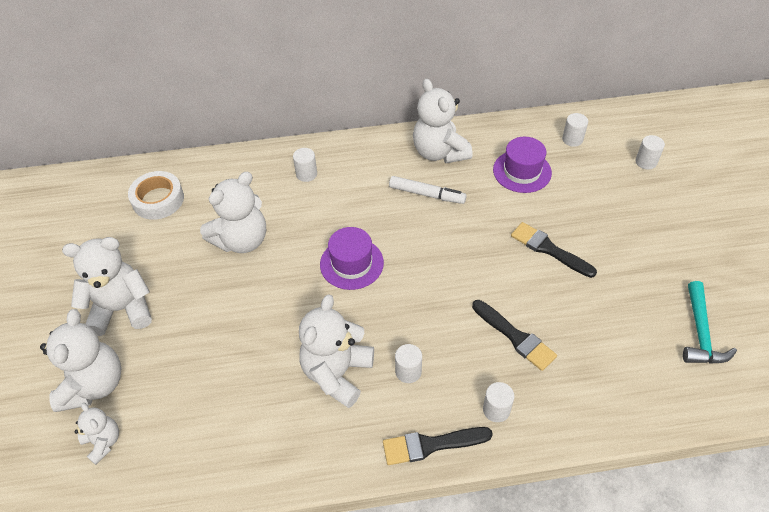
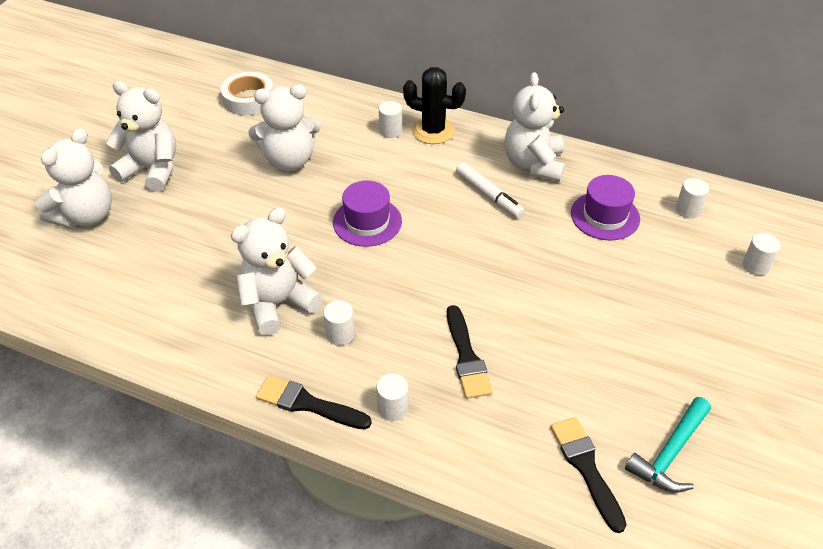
camera: 30 degrees right, 5 degrees down
white teddy bear [74,403,119,465] -> none
black brush [511,222,597,278] -> black brush moved to [551,417,627,533]
none -> black cactus [403,67,466,144]

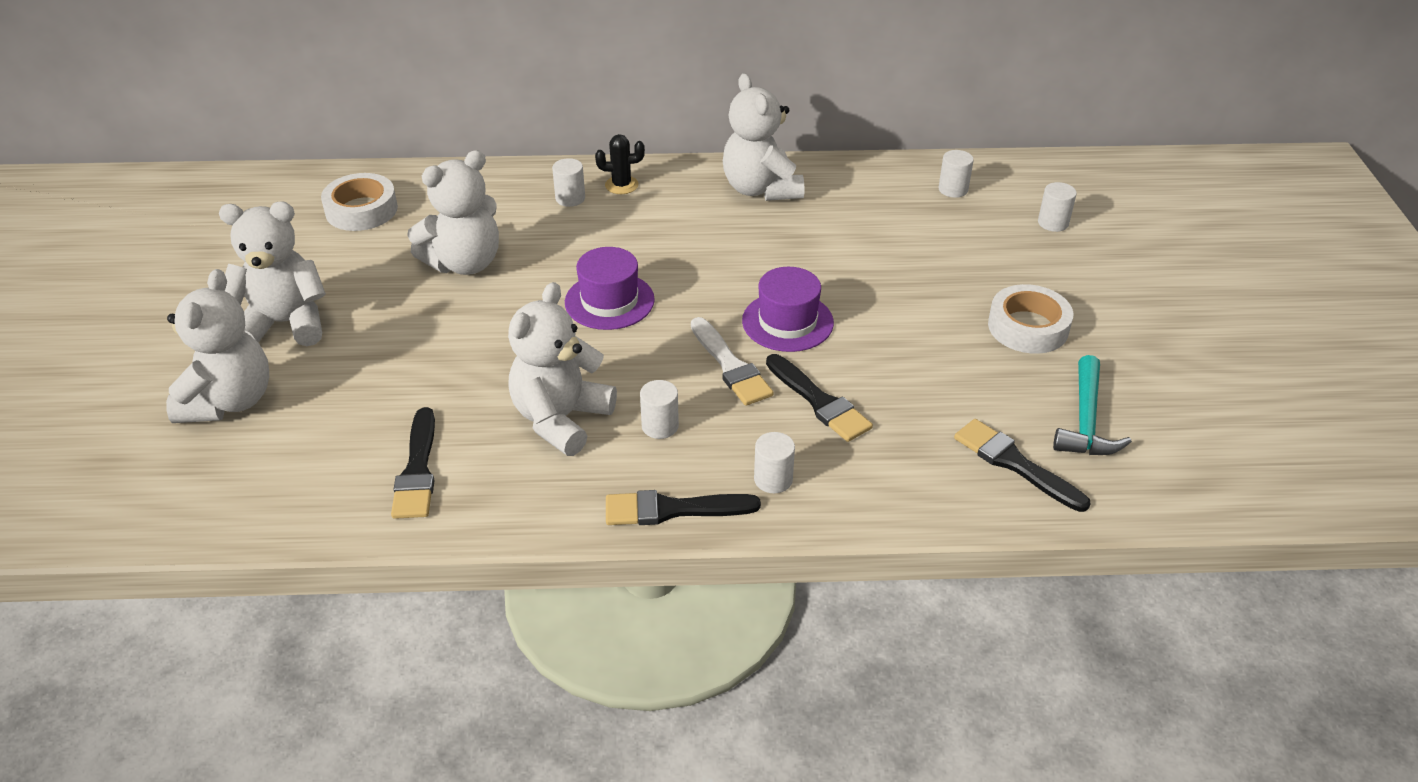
camera: 25 degrees left, 5 degrees down
black cactus [403,67,466,144] -> black cactus [595,134,645,194], size x0.61
white marker [456,162,524,218] -> none
purple hat [571,175,640,241] -> purple hat moved to [742,267,834,352]
none -> black brush [391,407,435,519]
none -> white brush [691,317,774,406]
none -> white tape [988,284,1073,354]

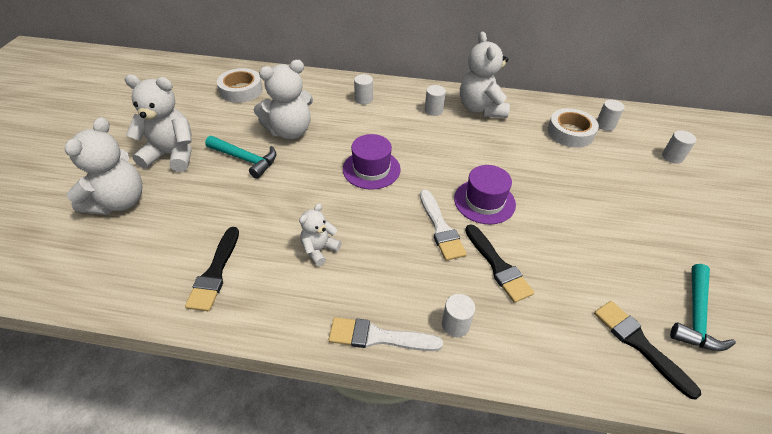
camera: 10 degrees right, 5 degrees up
white teddy bear [508,282,617,456] -> white teddy bear [299,203,342,266], size x0.55
black cactus [595,134,645,194] -> none
black brush [606,490,761,525] -> white brush [328,317,443,351]
white cylinder [640,380,679,439] -> white cylinder moved to [425,85,446,116]
white tape [988,284,1073,354] -> white tape moved to [547,108,599,148]
none -> turquoise hammer [205,136,276,179]

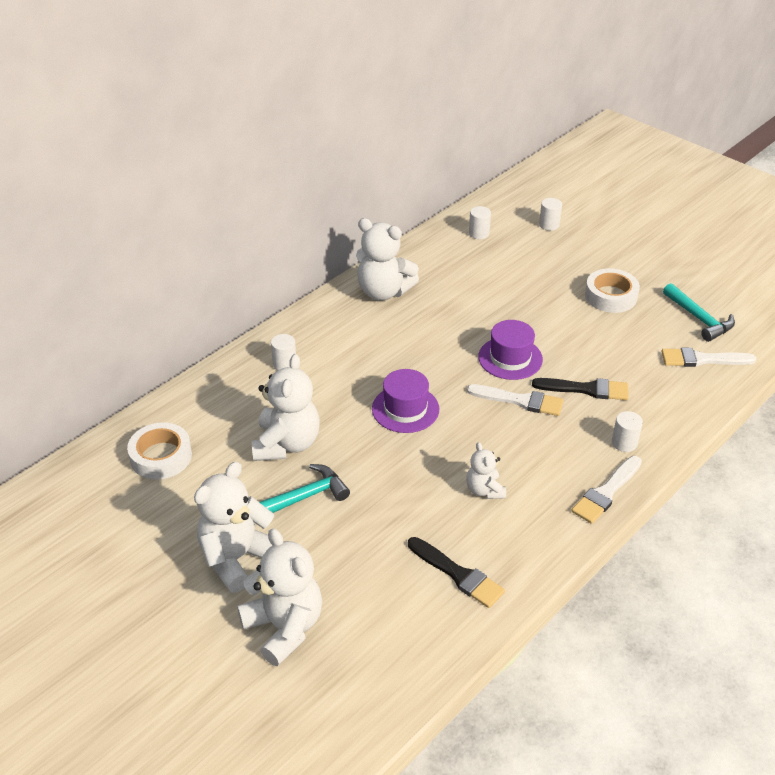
camera: 55 degrees left, 5 degrees down
white cylinder [425,85,446,116] -> none
white tape [547,108,599,148] -> white tape moved to [585,268,640,313]
black brush [594,301,701,400] -> white brush [661,348,756,367]

